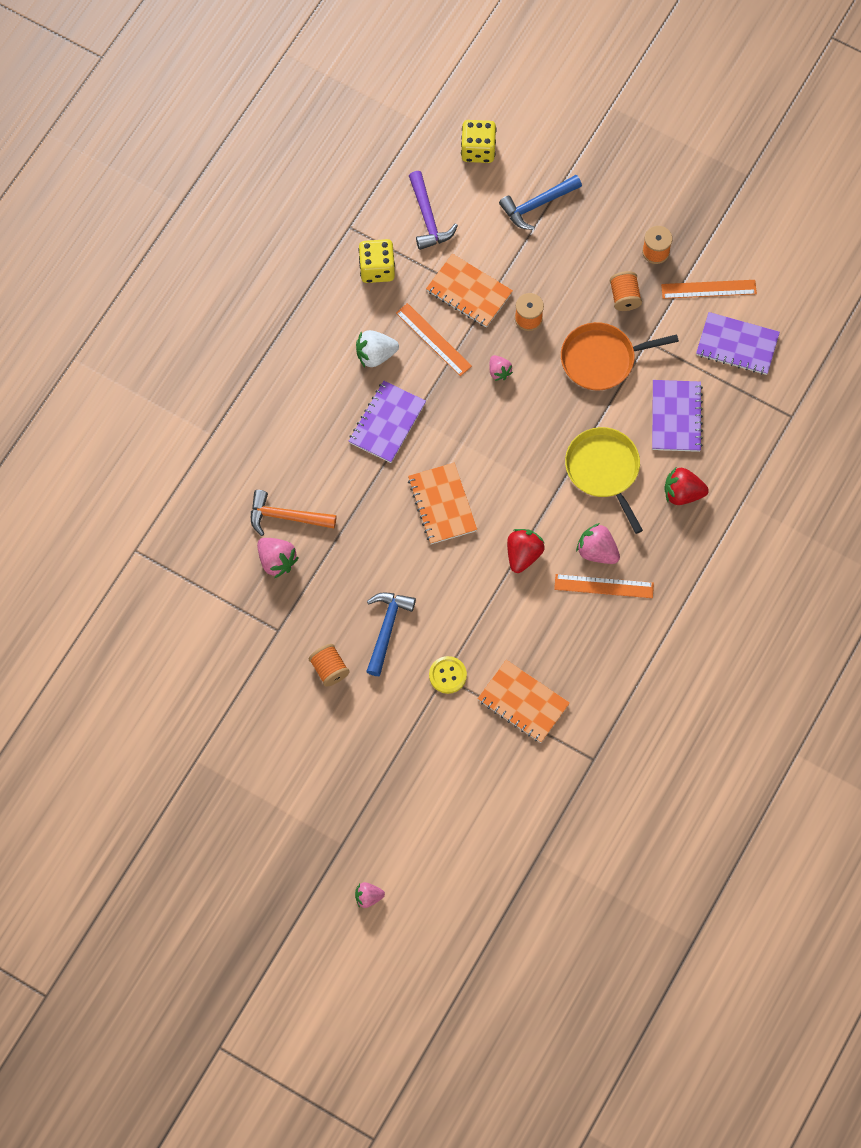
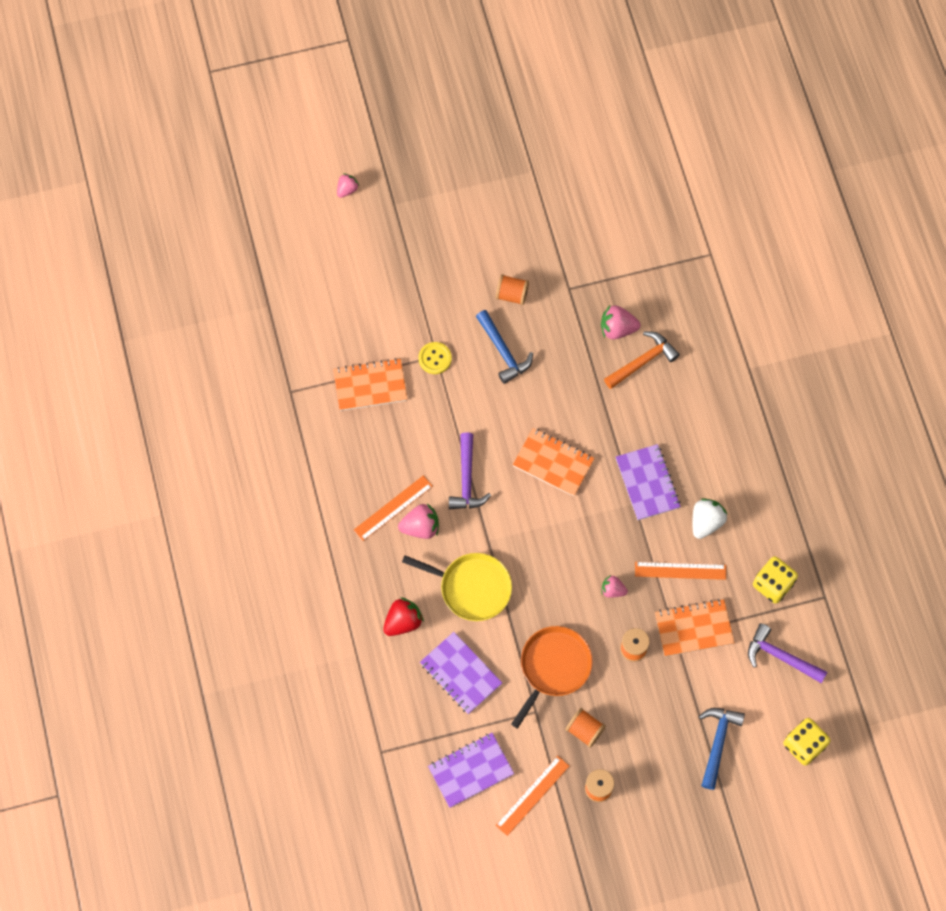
camera: 135 degrees right, 0 degrees up
red strawberry [507,529,544,573] -> purple hammer [449,433,491,509]

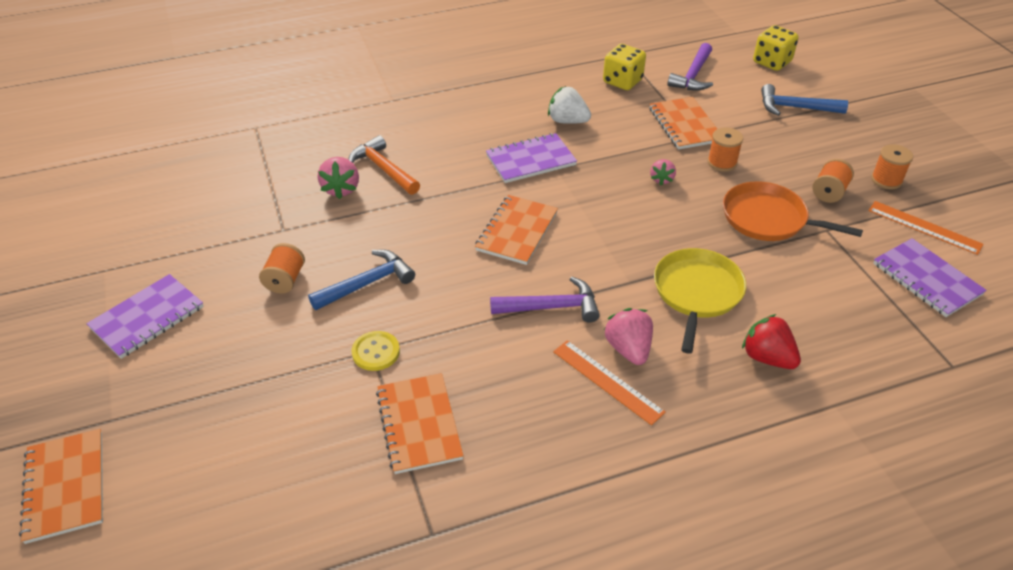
camera: 95 degrees left, 25 degrees down
pink strawberry [337,173,359,198] -> orange notebook [19,429,103,544]
purple notebook [420,632,502,714] -> purple notebook moved to [86,274,204,359]
orange ruler [635,562,726,580] -> none

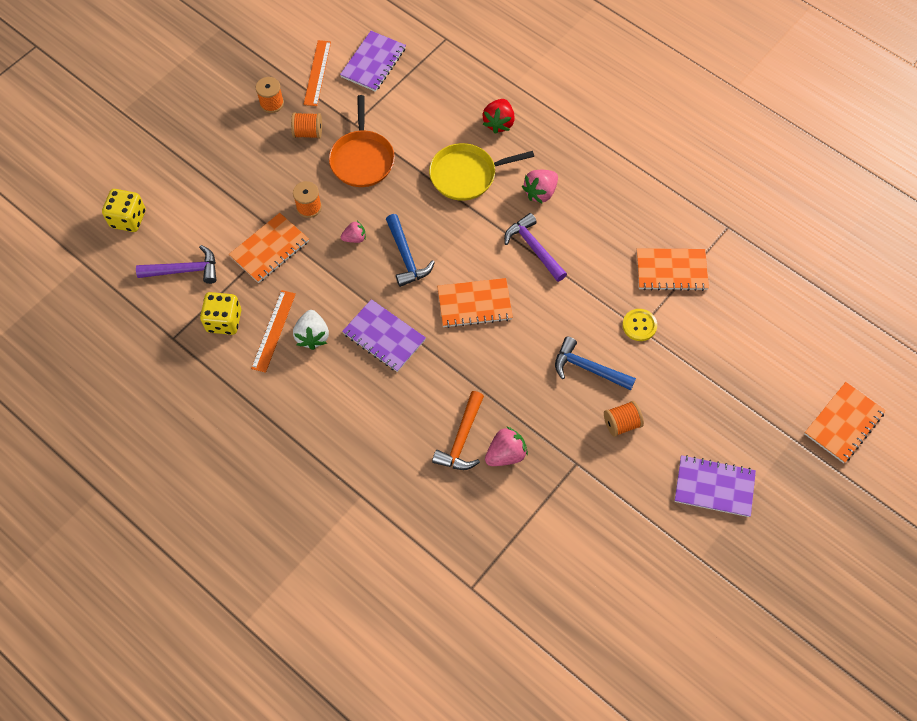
camera: 120 degrees left, 20 degrees up
orange notebook [376,373,464,474] -> orange notebook turned 45 degrees clockwise [637,248,709,291]
orange ruler [553,340,666,425] -> orange ruler moved to [251,290,296,373]
blue hammer [761,84,848,116] -> blue hammer moved to [386,214,435,287]

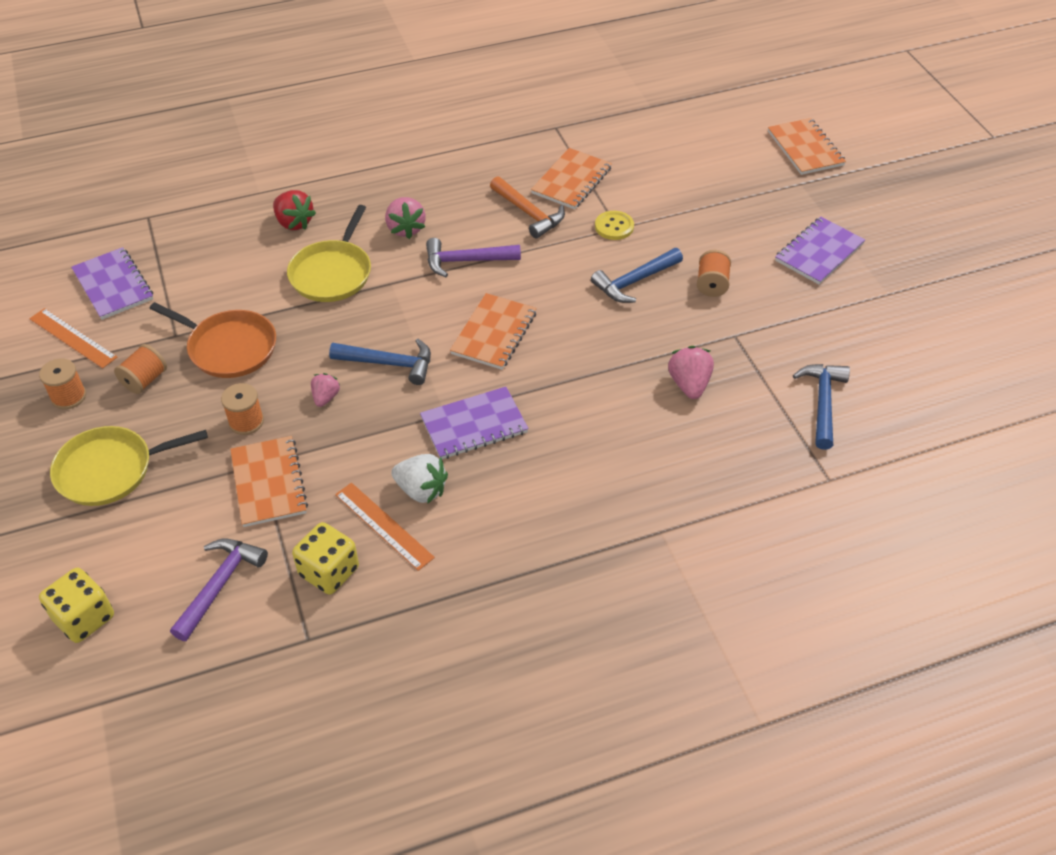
camera: 60 degrees left, 15 degrees down
orange hammer [432,391,484,470] -> orange hammer moved to [490,176,565,239]
none -> yellow pan [50,426,208,506]
none -> blue hammer [793,364,850,450]

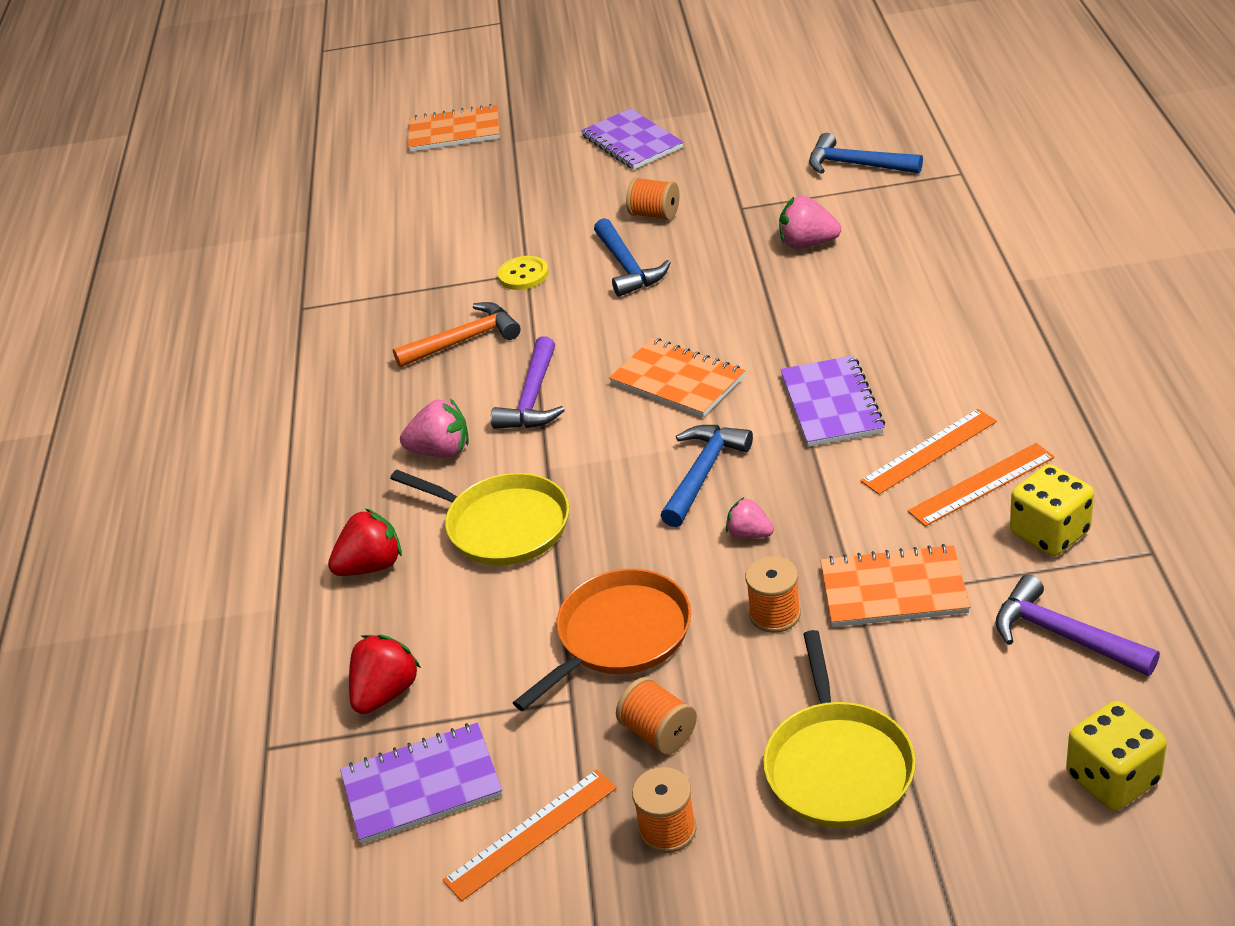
camera: 70 degrees left, 10 degrees down
white strawberry [391,454,448,504] -> orange ruler [860,409,997,494]
orange notebook [531,148,612,210] -> none
none -> red strawberry [349,635,421,714]

